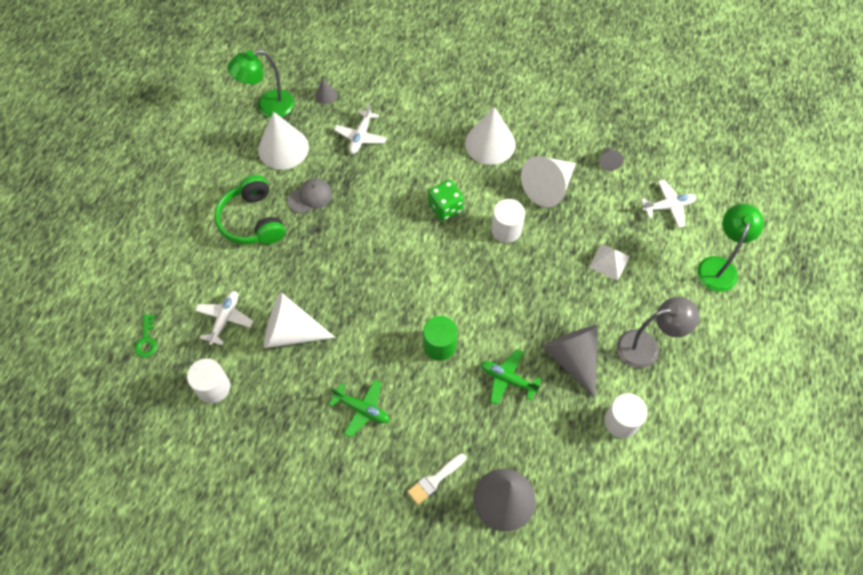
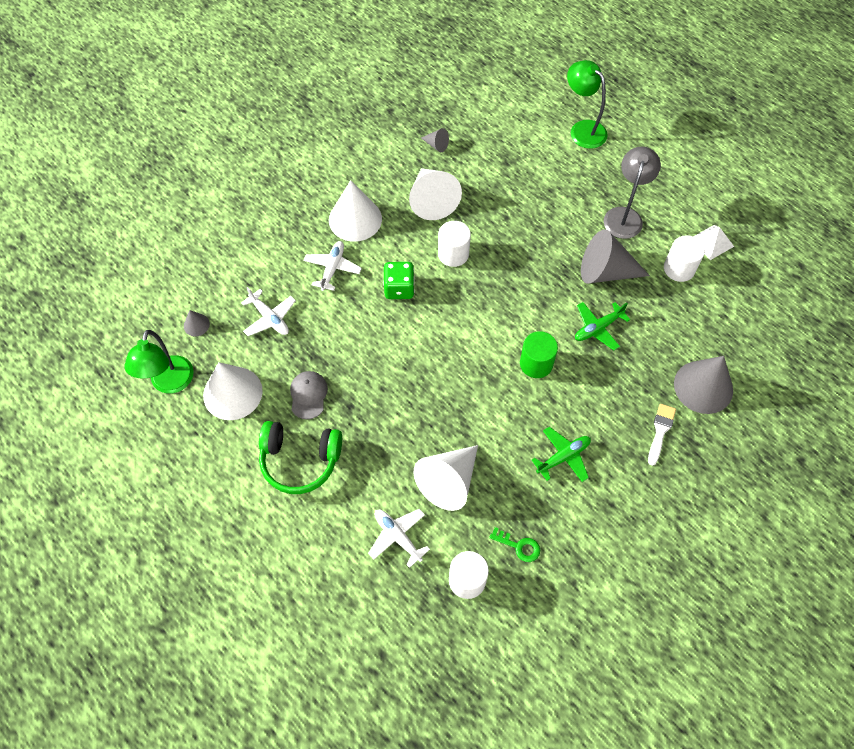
camera: 60 degrees left, 0 degrees up
green key [135,315,157,358] -> green key moved to [489,527,540,562]
white brush [407,453,466,505] -> white brush turned 150 degrees counterclockwise [648,404,676,466]
white pyramid [589,244,630,281] -> white pyramid moved to [693,225,734,260]
white plane [641,180,697,228] -> white plane moved to [303,241,362,291]

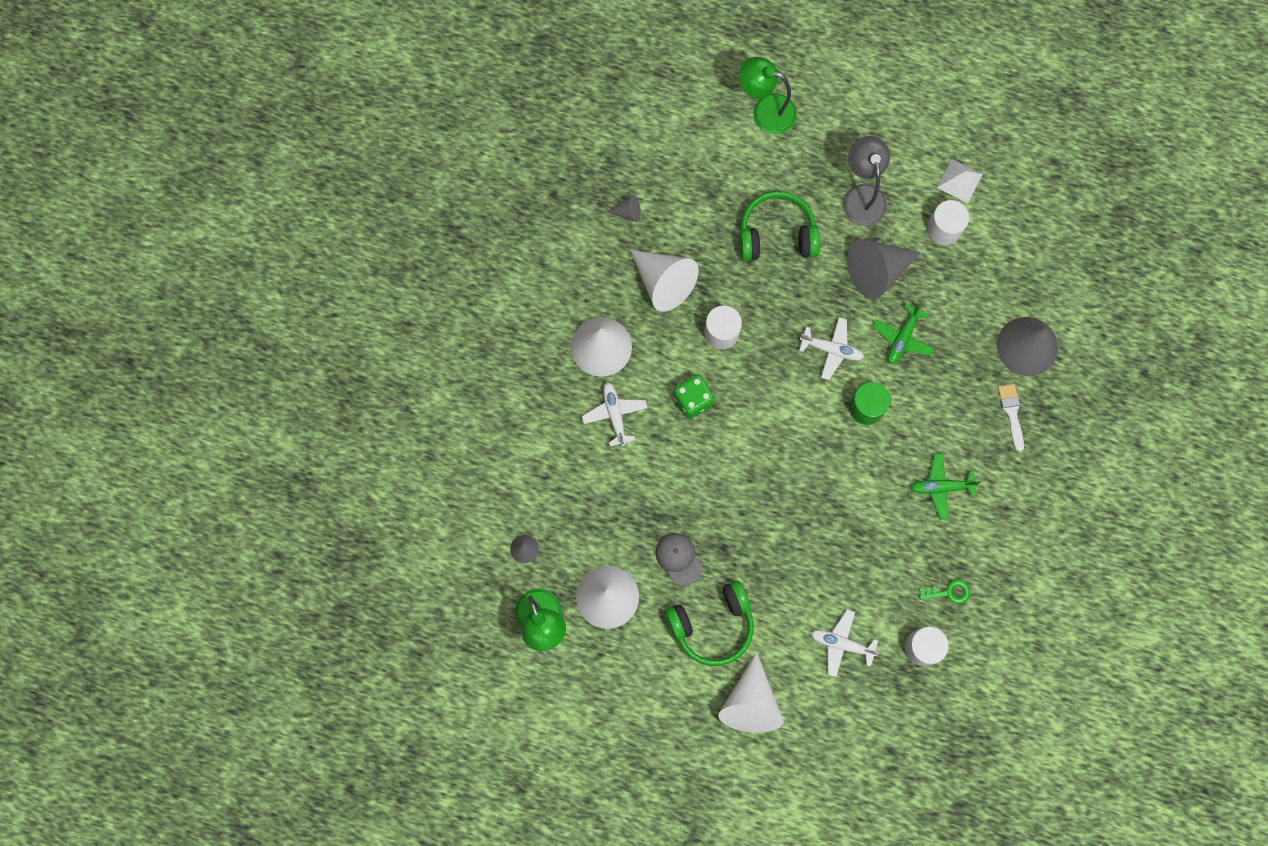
camera: 30 degrees left, 15 degrees up
white plane [241,287,296,336] -> white plane moved to [799,317,864,380]
white cone [414,445,478,511] -> white cone moved to [718,652,784,733]
green plane [532,427,591,482] -> green plane turned 120 degrees counterclockwise [910,453,981,520]
none -> green headphones [739,191,820,261]

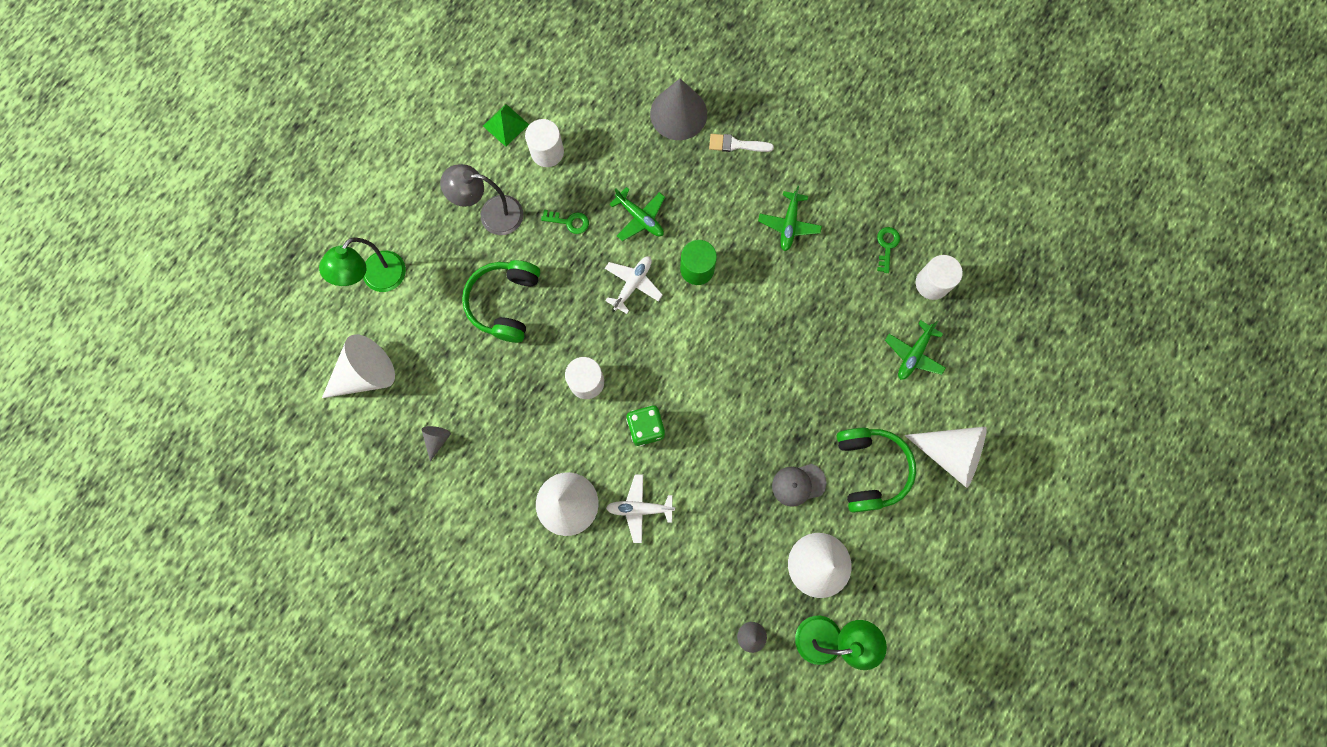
camera: 75 degrees left, 0 degrees up
white cone [630,250,699,312] -> white cone moved to [322,334,395,398]
white plane [811,610,879,677] -> green plane [885,320,946,380]
grey cone [848,239,921,299] -> green key [541,210,589,234]
white pyramid [937,159,983,203] -> green pyramid [483,104,529,147]

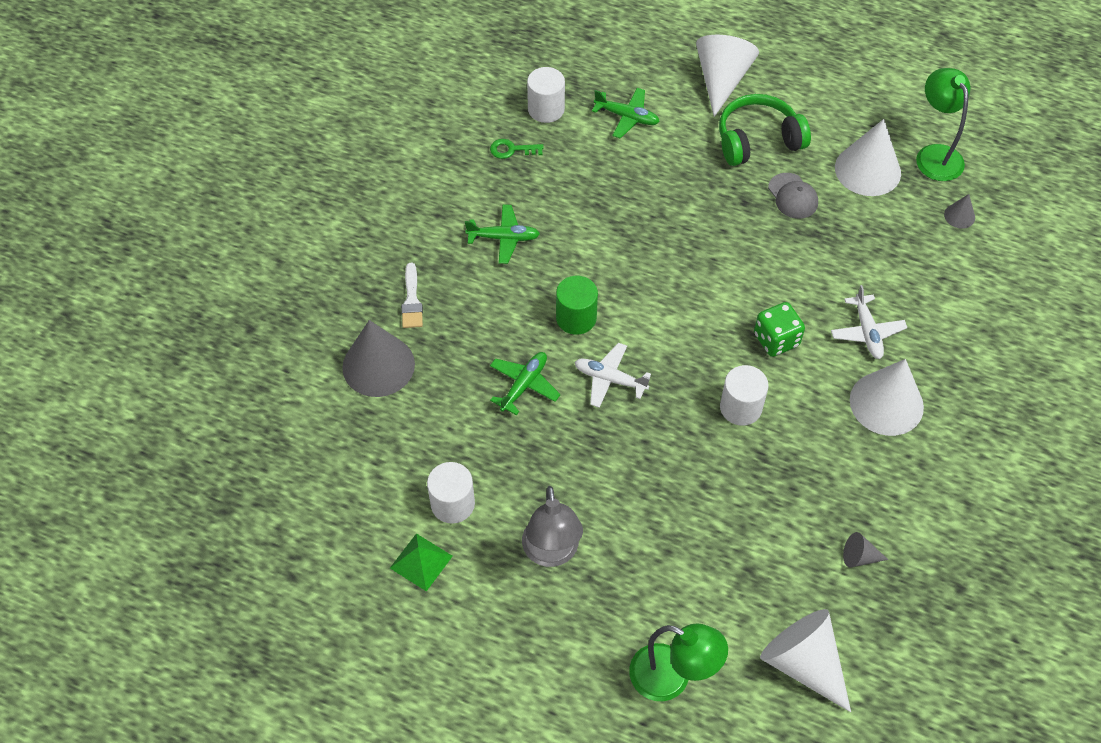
camera: 100 degrees left, 20 degrees down
green headphones [462,260,540,343] -> none
green key [541,210,589,234] -> none

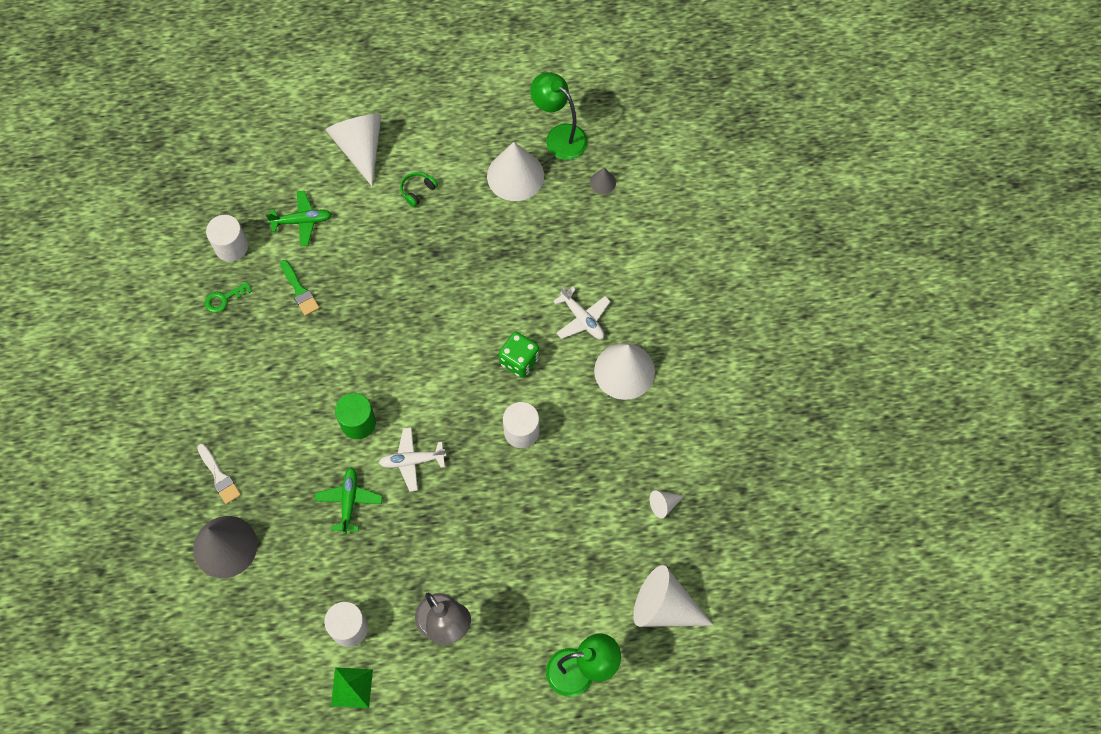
camera: 30 degrees left, 10 degrees up
green plane [465,204,540,264] -> none
green headphones [719,94,811,166] -> green headphones [400,172,438,207], size x0.46
grey cap [768,173,818,219] -> none
grey cone [843,532,888,568] -> white cone [650,490,684,519]
none -> green brush [280,260,320,316]

